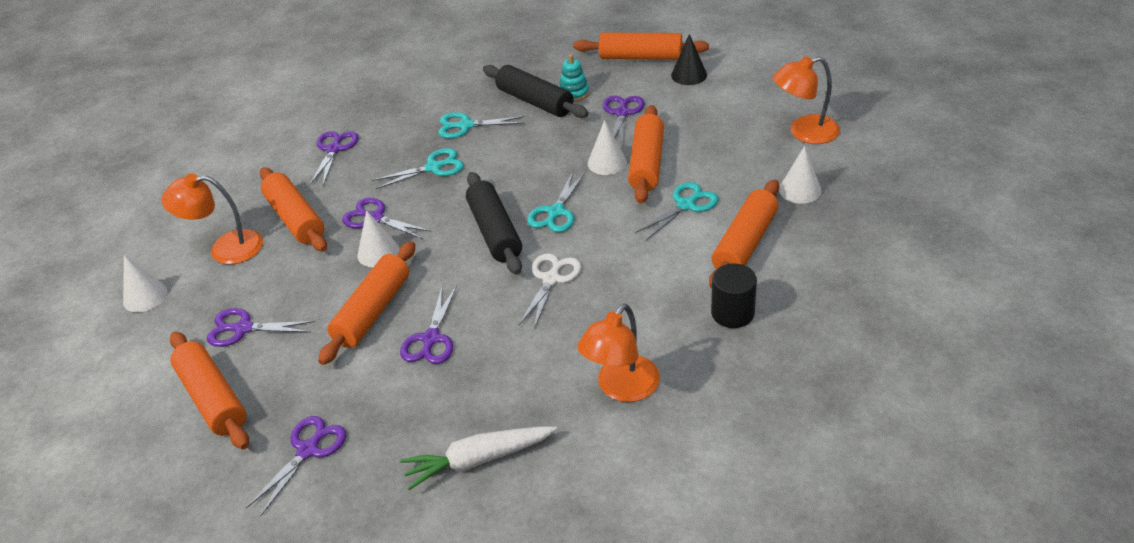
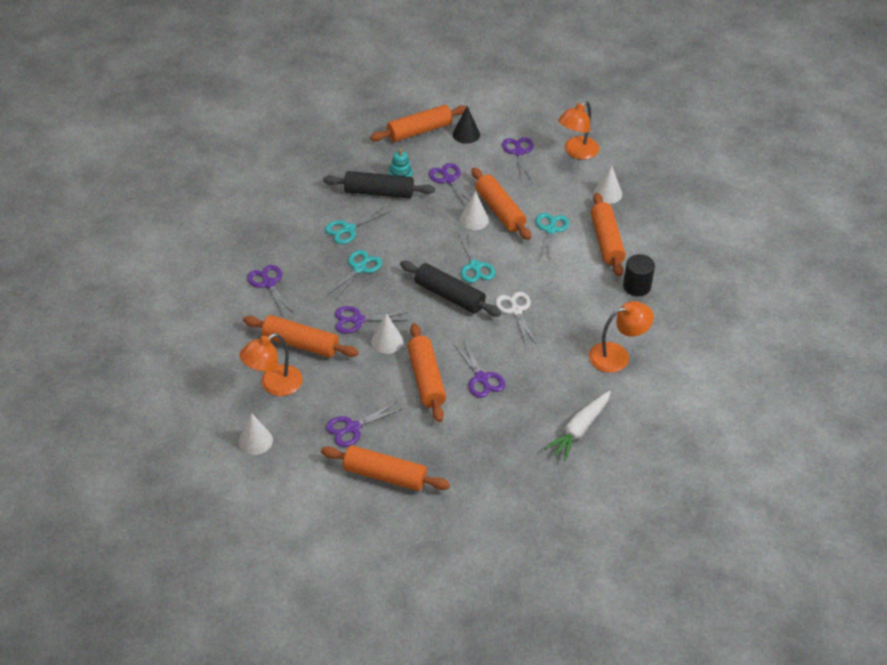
camera: 40 degrees left, 5 degrees up
purple scissors [246,416,346,516] -> purple scissors moved to [502,137,534,181]
orange lamp [577,304,660,402] -> orange lamp turned 105 degrees counterclockwise [589,301,654,373]

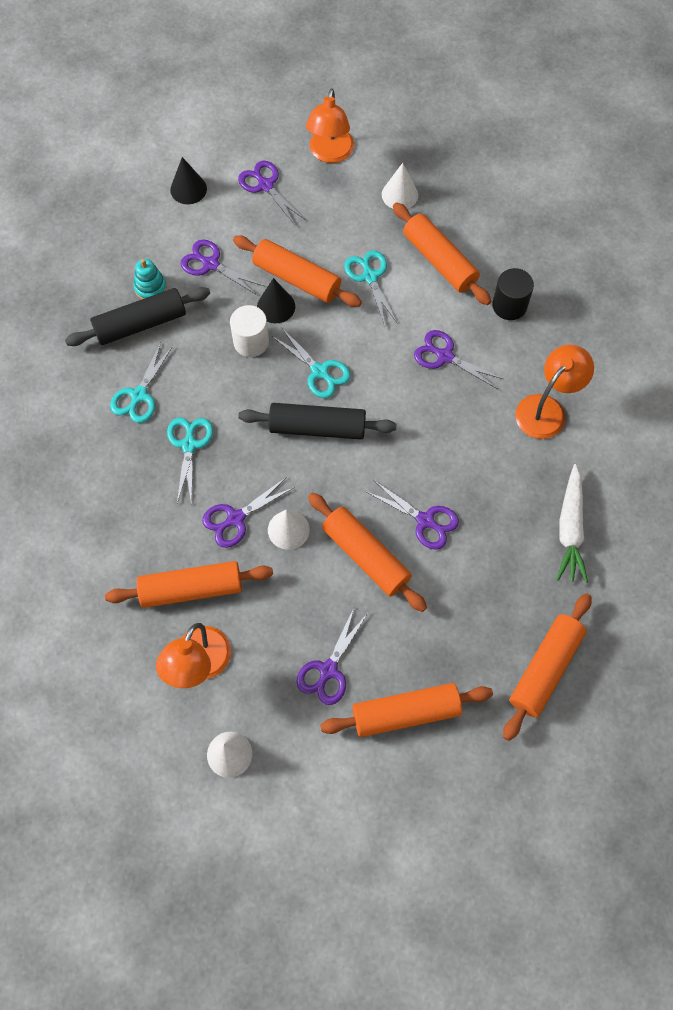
camera: 30 degrees left, 20 degrees up
purple scissors [247,265,294,316] -> purple scissors moved to [414,330,503,389]
orange rolling pin [370,105,467,142] -> orange rolling pin moved to [503,593,592,741]
white cone [460,191,489,230] -> black cone [257,278,295,323]
white scissors [495,292,537,346] -> none
none -> white cylinder [230,305,269,357]

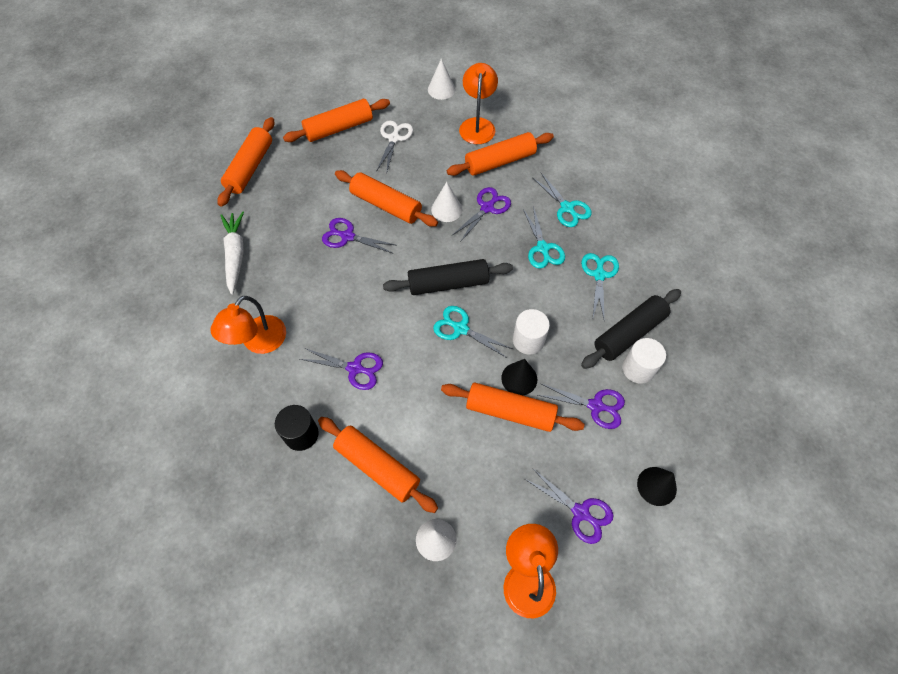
camera: 165 degrees right, 5 degrees down
turquoise stacking toy [133,259,167,299] -> white cylinder [622,338,666,384]
purple scissors [296,608,367,705] -> white scissors [376,120,413,174]
turquoise scissors [344,250,398,325] -> turquoise scissors moved to [533,173,592,227]

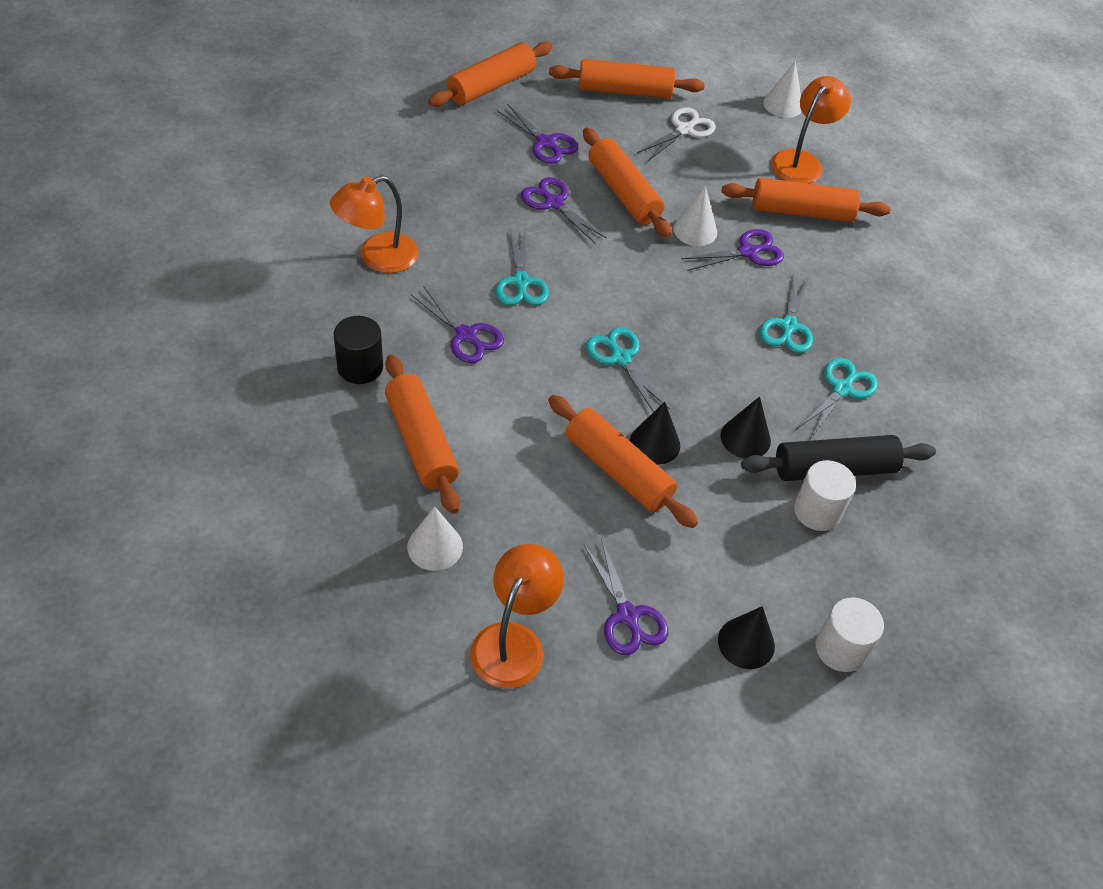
camera: 25 degrees right, 10 degrees down
white carrot [220,212,244,295] -> none
black rolling pin [383,259,513,295] -> none
white cylinder [513,309,550,355] -> white cylinder moved to [816,597,884,672]
turquoise scissors [533,173,592,227] -> turquoise scissors moved to [496,230,549,305]
purple scissors [537,383,625,429] -> purple scissors moved to [497,104,578,164]
none -> black cone [721,396,771,459]

